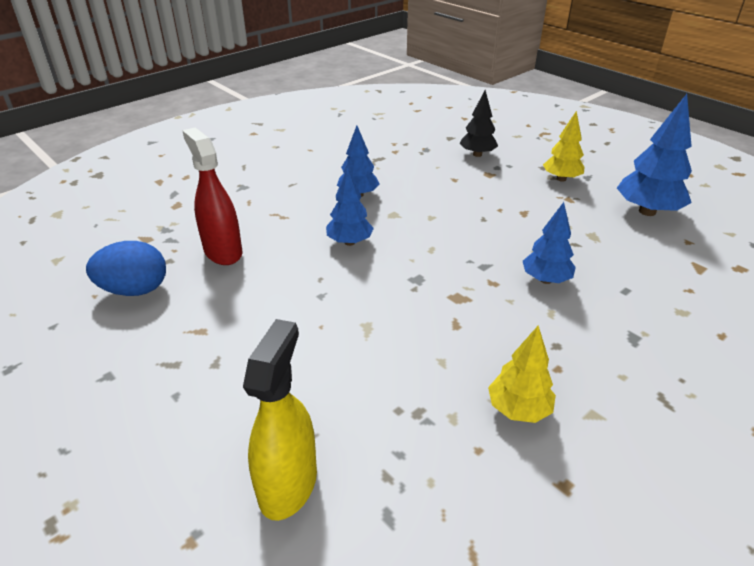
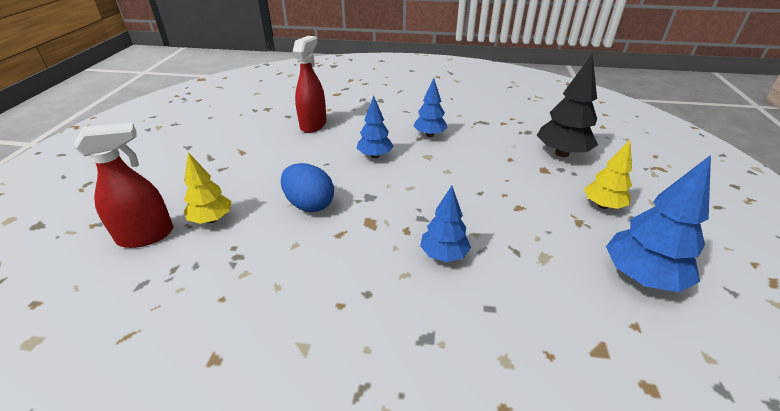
camera: 50 degrees right, 0 degrees up
blue egg [86,241,166,296] -> blue egg moved to [281,163,334,212]
yellow spray bottle [243,319,317,521] -> red spray bottle [74,123,173,248]
black tree [460,90,498,157] -> black tree [537,53,598,157], size x1.56
yellow tree [488,325,556,423] -> yellow tree moved to [184,152,231,224]

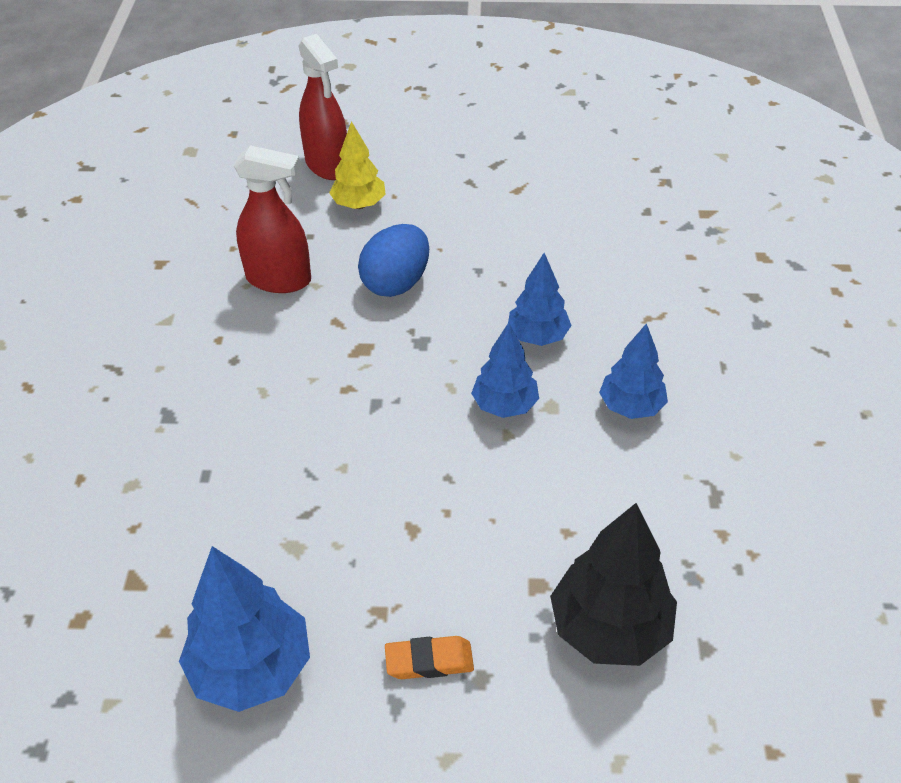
camera: 85 degrees right, 10 degrees up
red spray bottle [293,36,327,133] -> red spray bottle moved to [233,145,311,293]
blue tree [420,186,471,262] -> blue tree moved to [471,322,539,418]
yellow tree [584,140,632,209] -> orange eraser [385,636,474,679]

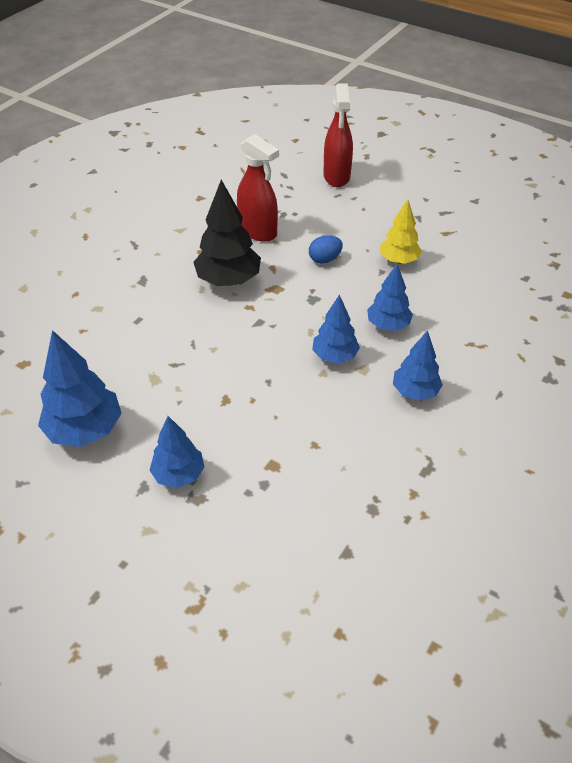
camera: 30 degrees right, 0 degrees up
yellow tree [329,121,386,209] -> yellow tree moved to [380,199,422,264]
blue egg [358,224,429,297] -> blue egg [309,235,343,264], size x0.61
orange eraser [385,636,474,679] -> blue tree [149,416,204,488]
black tree [550,503,677,666] -> black tree moved to [193,180,261,286]

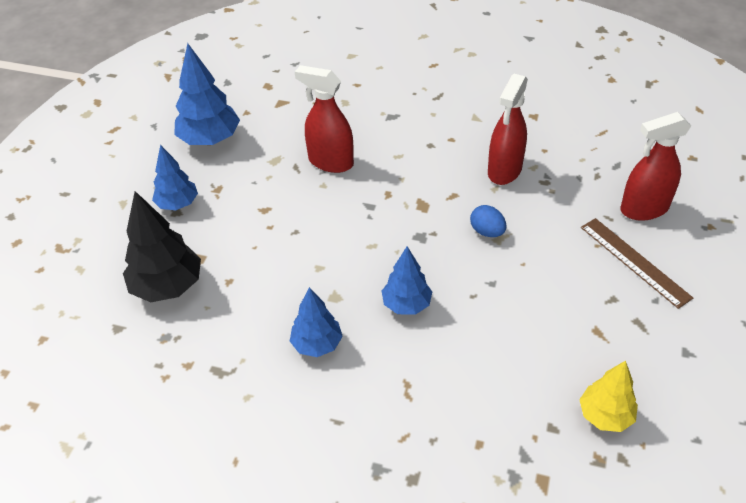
camera: 75 degrees right, 0 degrees up
black tree [193,180,261,286] -> black tree moved to [123,191,201,302]
blue tree [312,294,360,363] -> none
yellow tree [380,199,422,264] -> yellow tree moved to [579,360,638,432]
none -> red spray bottle [295,65,354,173]
none -> brown ruler [581,218,693,309]

